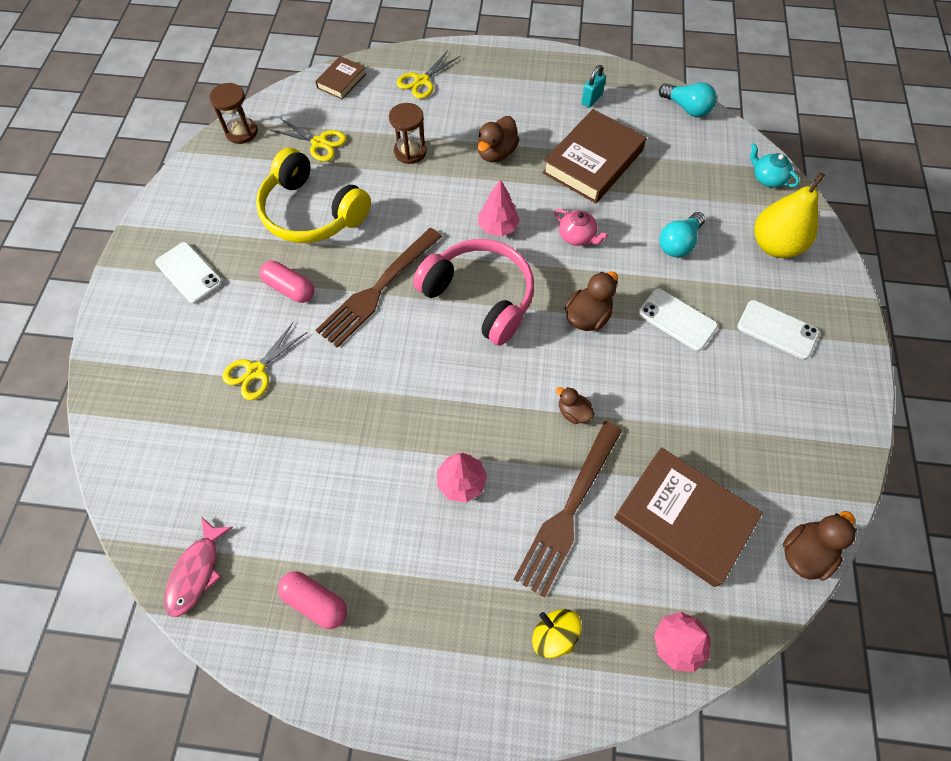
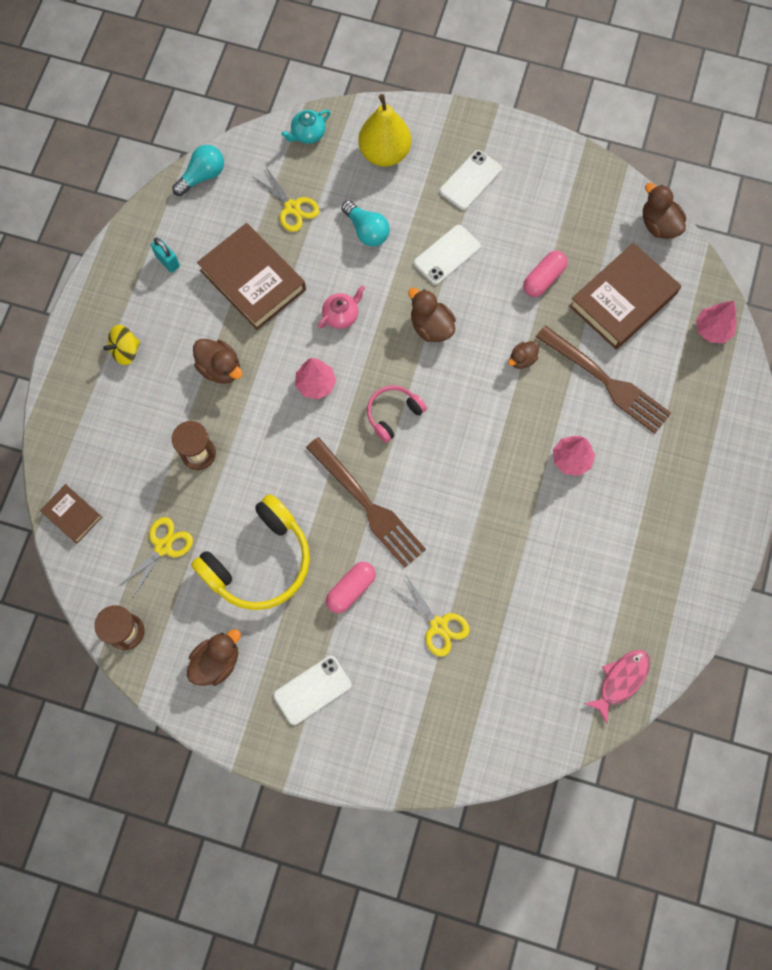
camera: 80 degrees left, 10 degrees up
pink fish [164,517,233,617] -> pink fish turned 75 degrees counterclockwise [584,650,650,723]
pink capsule [278,571,347,629] -> pink capsule moved to [523,251,567,297]
yellow scissors [397,50,460,99] -> yellow scissors moved to [253,167,320,232]
pink headphones [413,239,534,346] -> pink headphones [367,385,427,443], size x0.53
yellow spinning top [532,609,582,658] -> yellow spinning top moved to [103,325,140,365]
none -> brown duck [187,629,241,686]

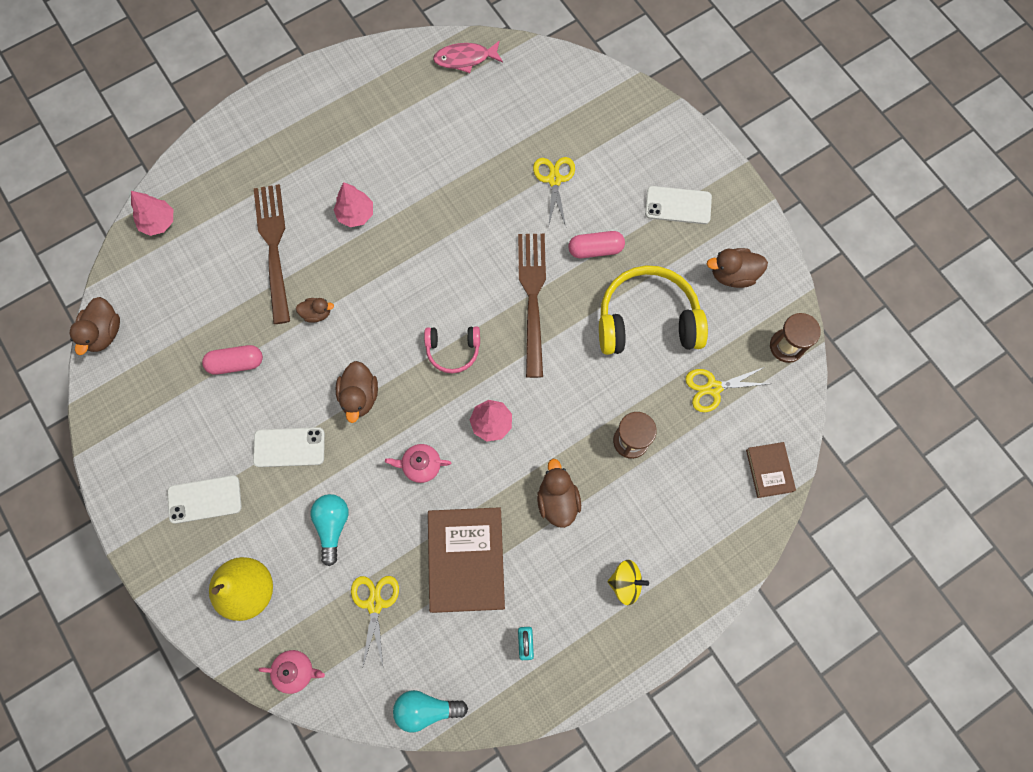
camera: 140 degrees left, 0 degrees up
turquoise teapot [281,110,331,144] -> pink teapot [259,650,325,694]
brown book [569,243,681,350] -> none

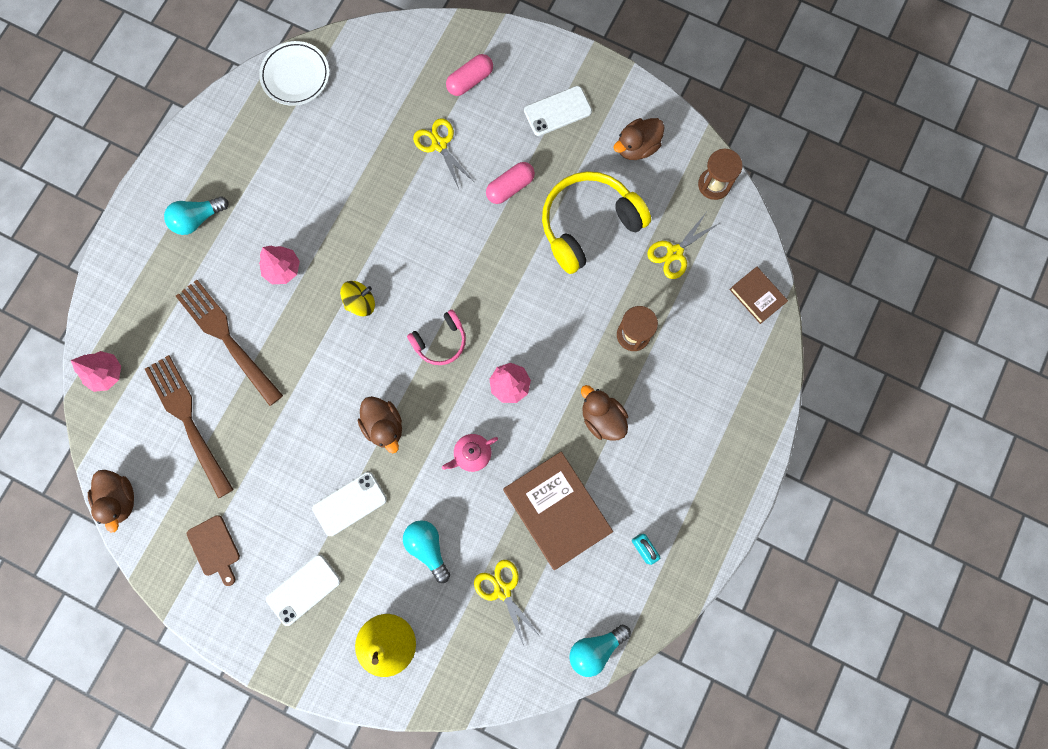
camera: 30 degrees left, 5 degrees up
pink capsule [202,345,263,375] -> pink capsule moved to [446,54,493,96]
pink teapot [259,650,325,694] -> none
brown duck [296,298,334,323] -> none
pink fish [433,40,503,73] -> white plate [259,41,329,106]
brown fork [518,234,546,378] -> brown fork moved to [145,355,234,498]
yellow spinning top [608,560,649,605] -> yellow spinning top moved to [340,281,375,316]
none -> turquoise light bulb [164,196,228,235]
none -> brown cutting board [187,515,240,586]

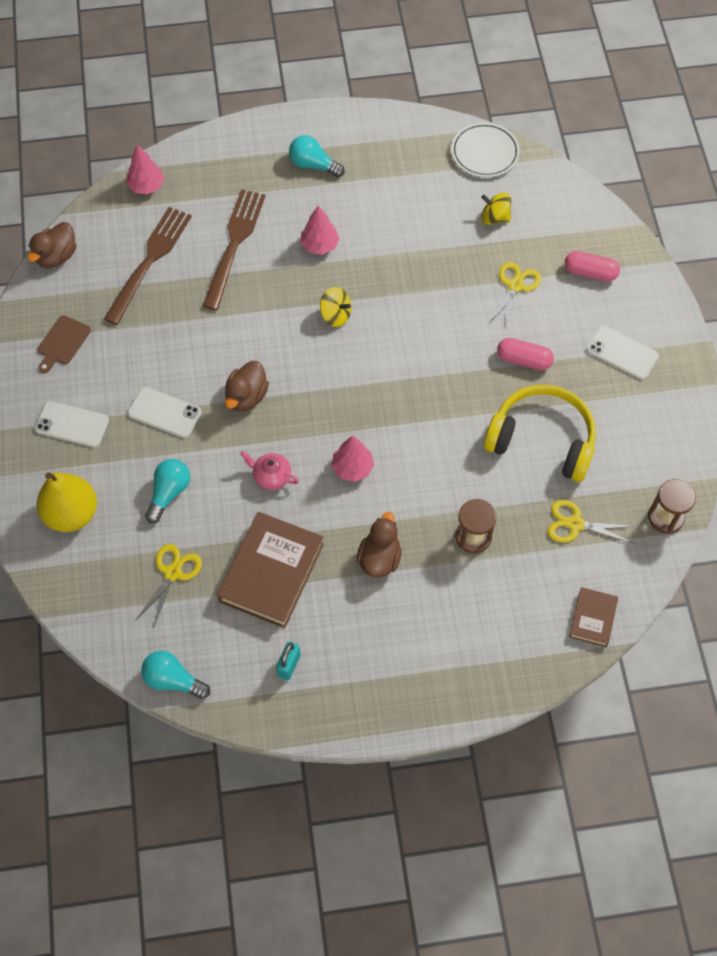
camera: 55 degrees right, 15 degrees down
pink headphones [407,310,466,365] -> none
brown duck [613,118,665,160] -> none
none -> yellow spinning top [481,192,511,225]

